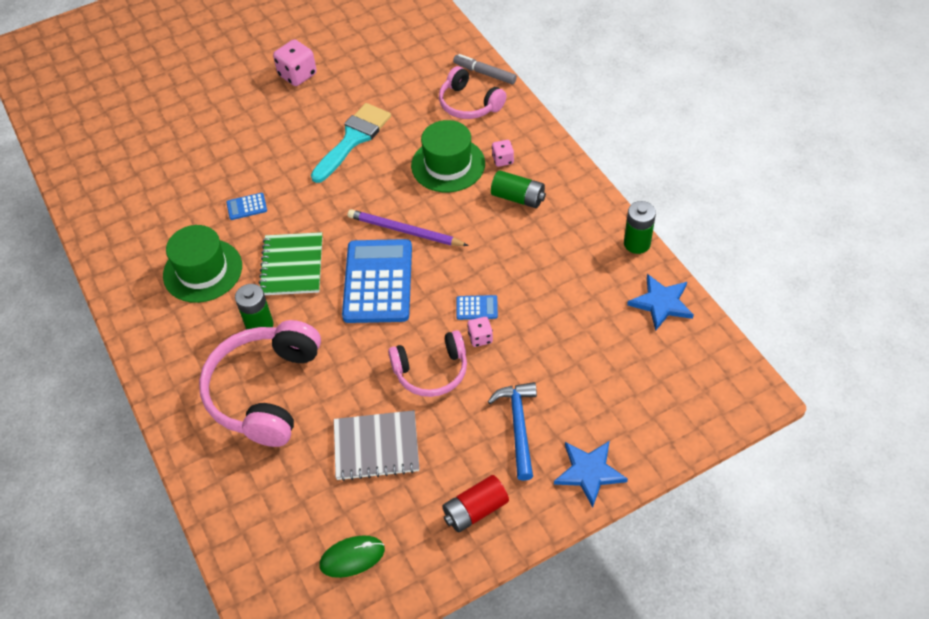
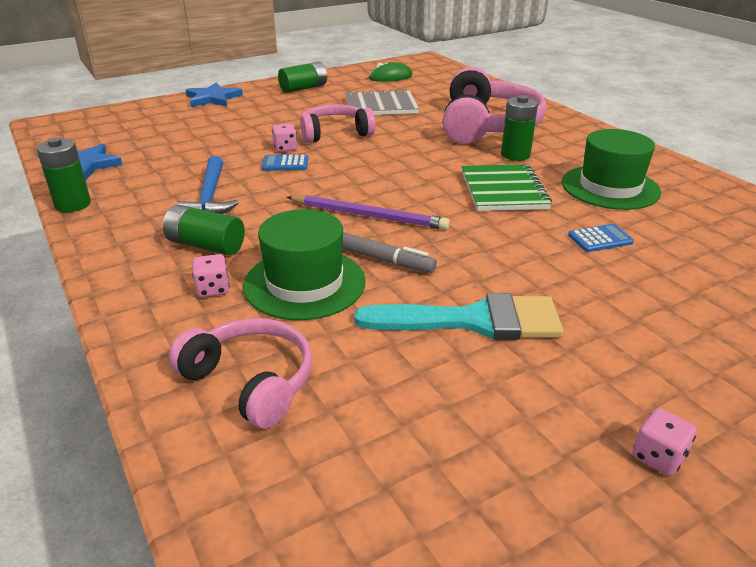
camera: 175 degrees right, 20 degrees down
pink dice [273,39,317,86] -> pink dice [632,408,697,476], size x0.57
turquoise brush [311,103,391,183] -> turquoise brush turned 120 degrees counterclockwise [354,293,564,340]
blue calculator [342,239,412,323] -> none
red battery [443,475,509,532] -> green battery [278,62,327,93]
grey marker [453,54,517,84] -> grey marker moved to [343,232,437,273]
blue hammer [488,382,537,481] -> blue hammer moved to [177,156,239,214]

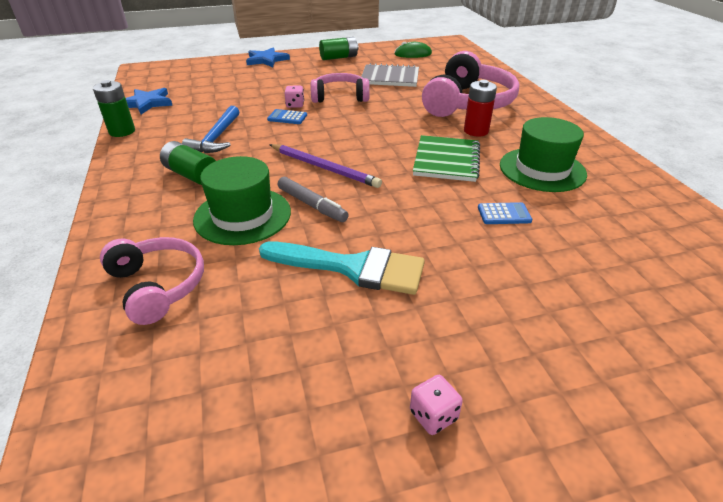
camera: 15 degrees right, 5 degrees up
pink dice [192,254,230,297] -> none
green battery [501,95,538,161] -> red battery [464,80,497,137]

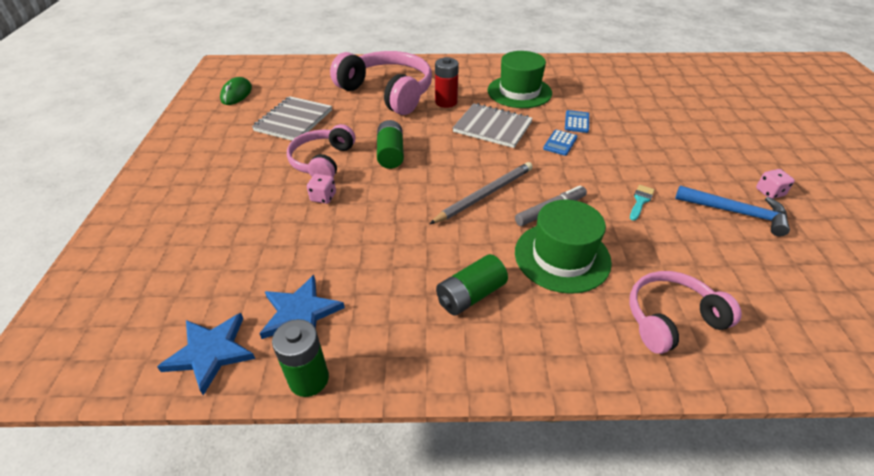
camera: 75 degrees left, 5 degrees up
blue hammer [182,106,239,153] -> blue hammer moved to [675,186,790,236]
blue star [246,47,290,67] -> blue star moved to [259,275,345,339]
turquoise brush [259,241,425,295] -> turquoise brush [630,185,655,221], size x0.42
blue calculator [267,109,307,124] -> blue calculator moved to [543,130,577,156]
purple pencil [269,144,382,188] -> grey pencil [430,162,533,224]
green battery [319,37,359,60] -> green battery moved to [377,120,404,169]
green notebook [413,135,480,182] -> grey notebook [453,103,533,148]

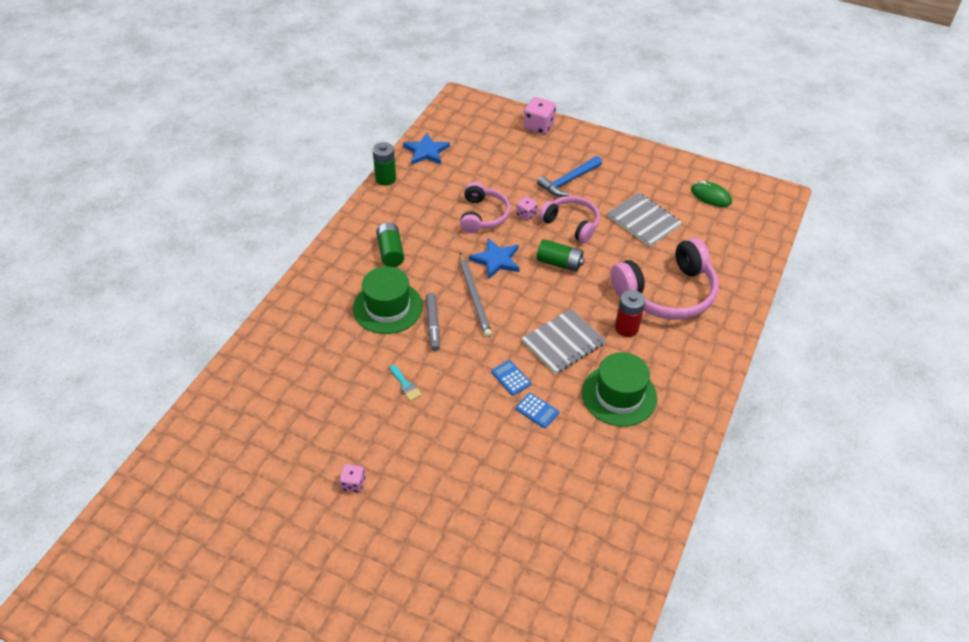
camera: 115 degrees right, 5 degrees up
blue star [259,275,345,339] -> blue star moved to [469,238,520,279]
pink headphones [629,271,742,354] -> pink headphones moved to [460,182,510,233]
blue hammer [675,186,790,236] -> blue hammer moved to [537,156,602,197]
none -> pink dice [524,97,556,134]

